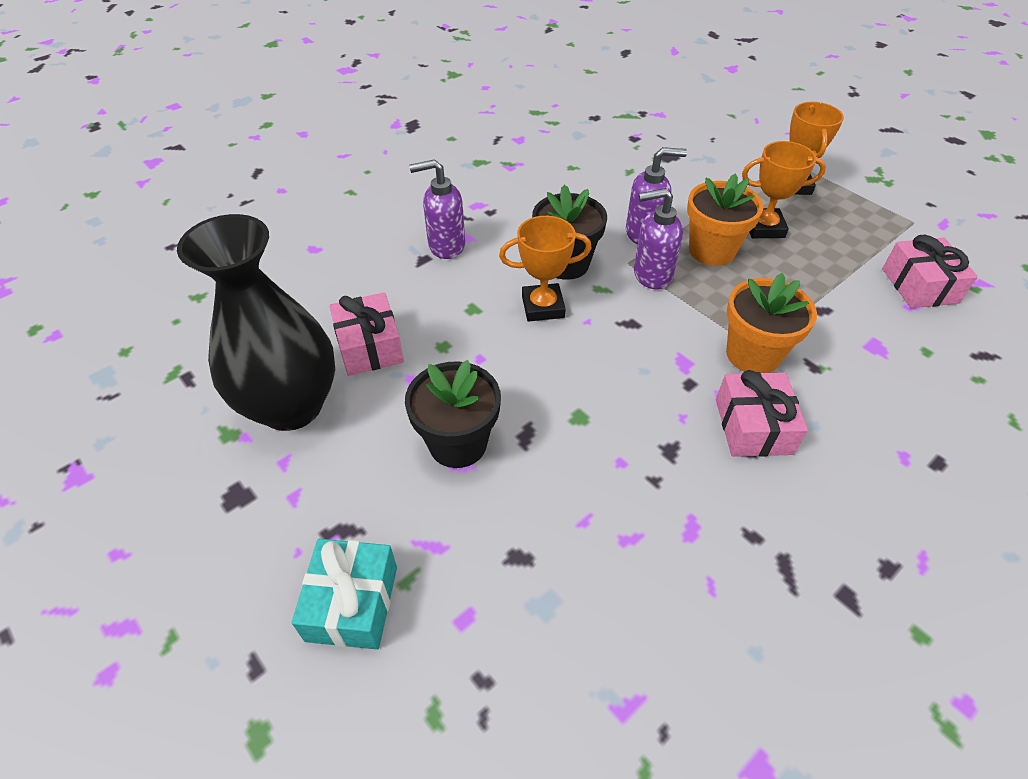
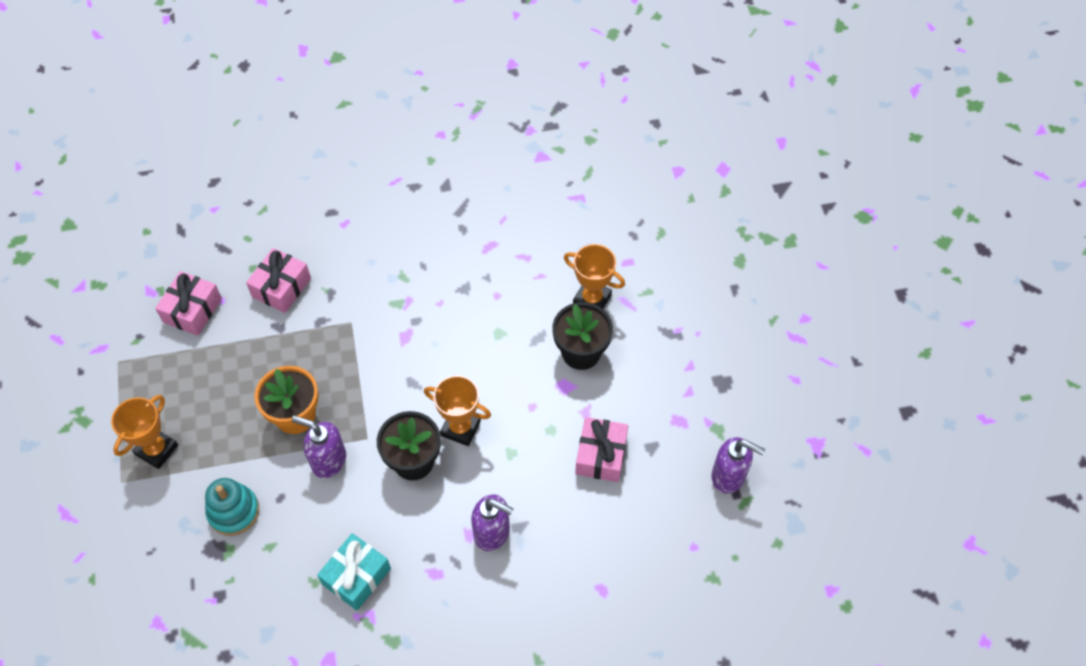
camera: 150 degrees left, 10 degrees up
black vase [177,214,335,431] -> none
turquoise gift [292,539,397,650] -> turquoise gift moved to [317,533,391,610]
purple soap dispenser [634,188,683,289] -> purple soap dispenser moved to [711,437,765,494]
pink gift [716,370,808,457] -> pink gift moved to [246,248,311,313]
orange flower pot [726,273,817,373] -> none
orange trophy [742,141,826,238] -> orange trophy moved to [564,244,625,309]
none -> turquoise stacking toy [205,478,259,536]

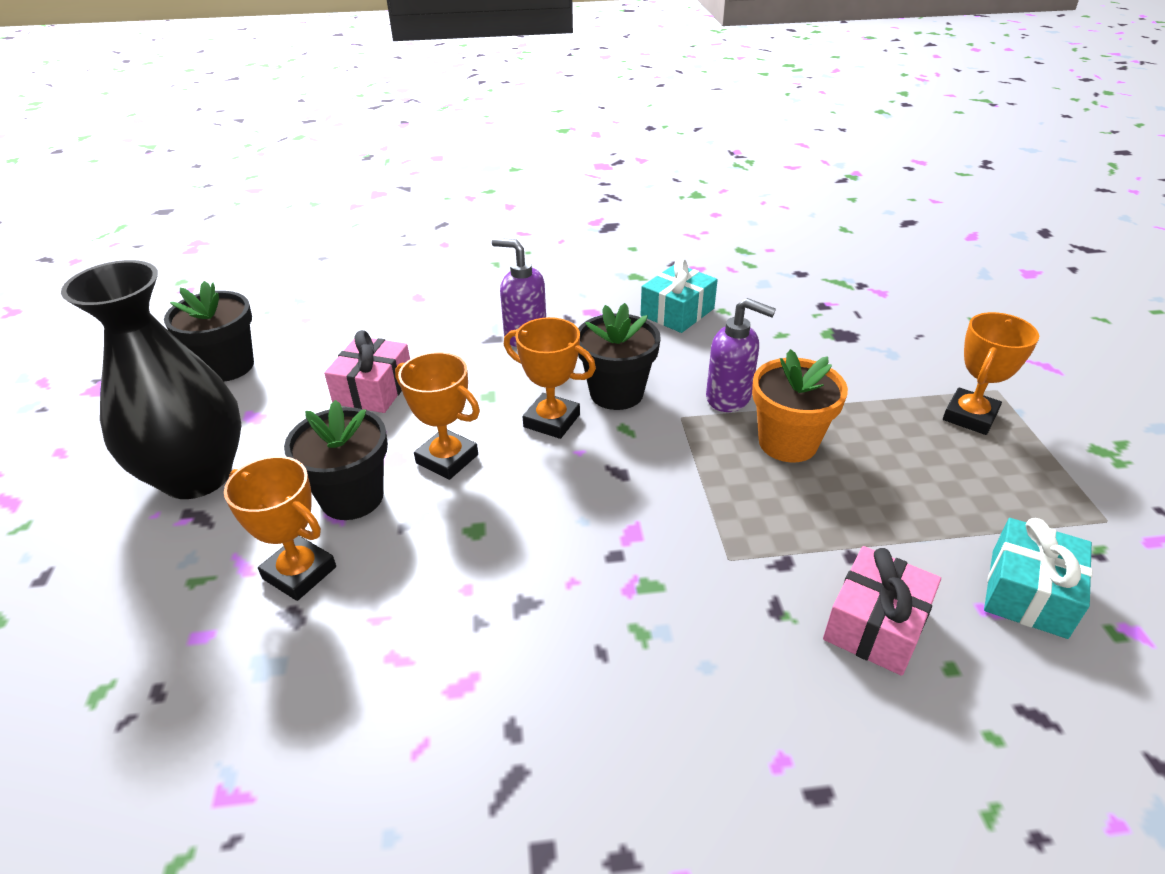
camera: 175 degrees left, 20 degrees down
pink gift [155,271,222,336] -> turquoise gift [984,518,1092,639]
turquoise stacking toy [205,478,259,536] -> none
purple soap dispenser [711,437,765,494] -> black flower pot [164,281,254,382]
none -> black vase [61,260,242,499]
none -> orange trophy [395,352,480,480]

